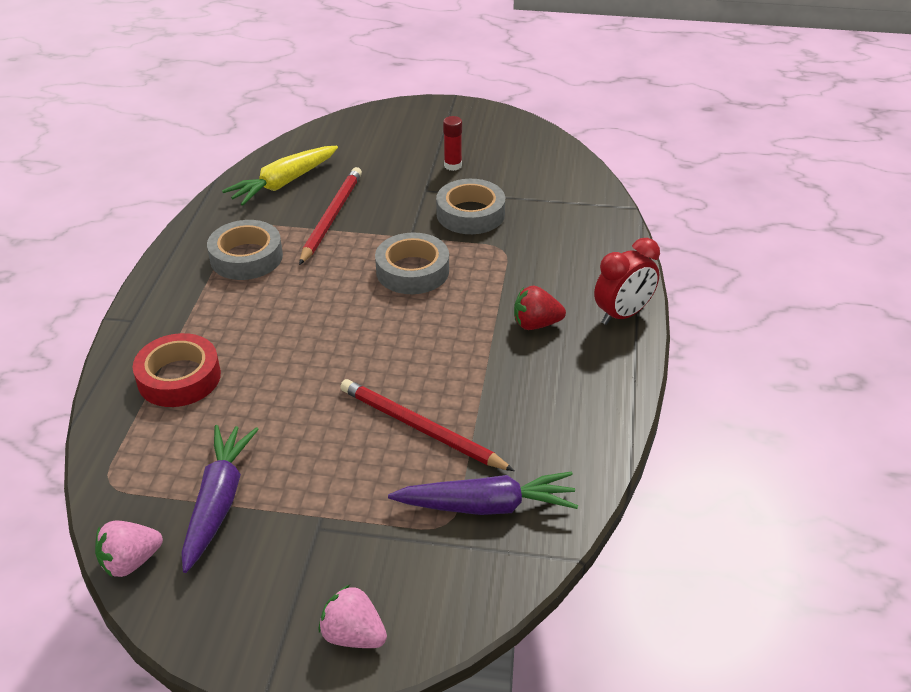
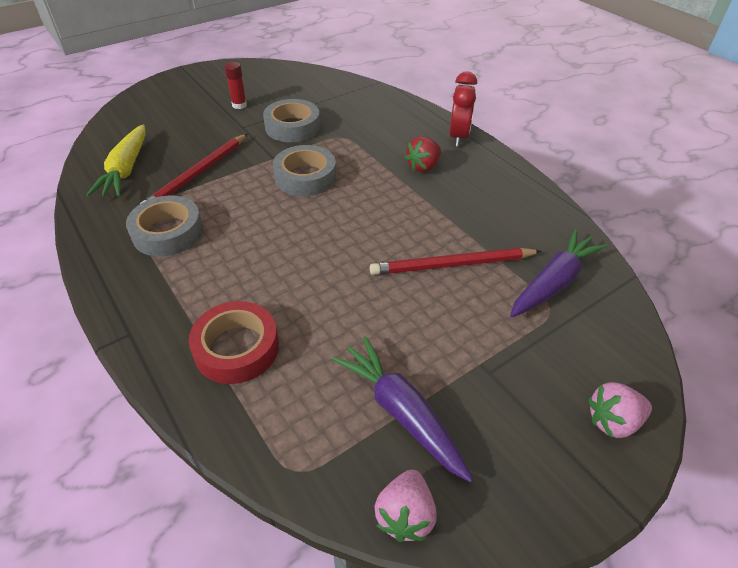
camera: 45 degrees left, 5 degrees up
red pencil [299,167,362,265] -> red pencil turned 120 degrees counterclockwise [140,134,247,204]

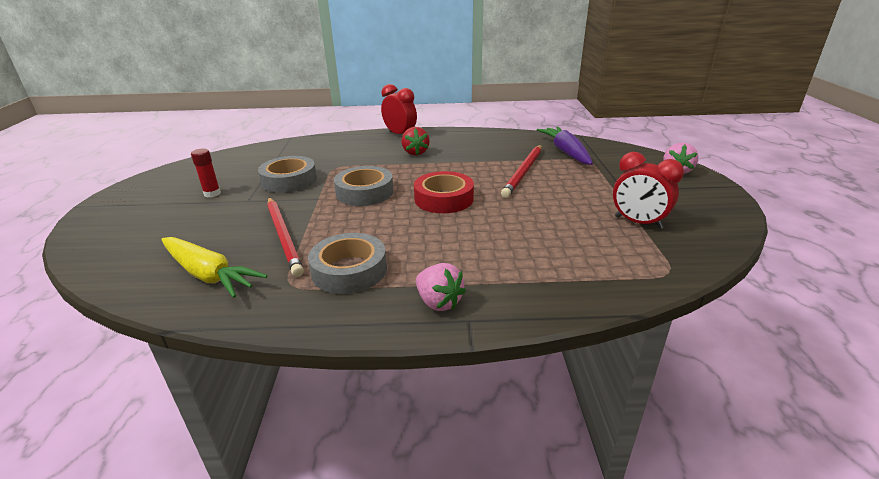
camera: 55 degrees left, 15 degrees down
red tape [189,301,279,384] -> red tape moved to [414,171,474,213]
purple carrot [331,336,473,483] -> red clock [613,152,684,229]
pink strawberry [374,469,437,542] -> pink strawberry moved to [416,263,466,311]

